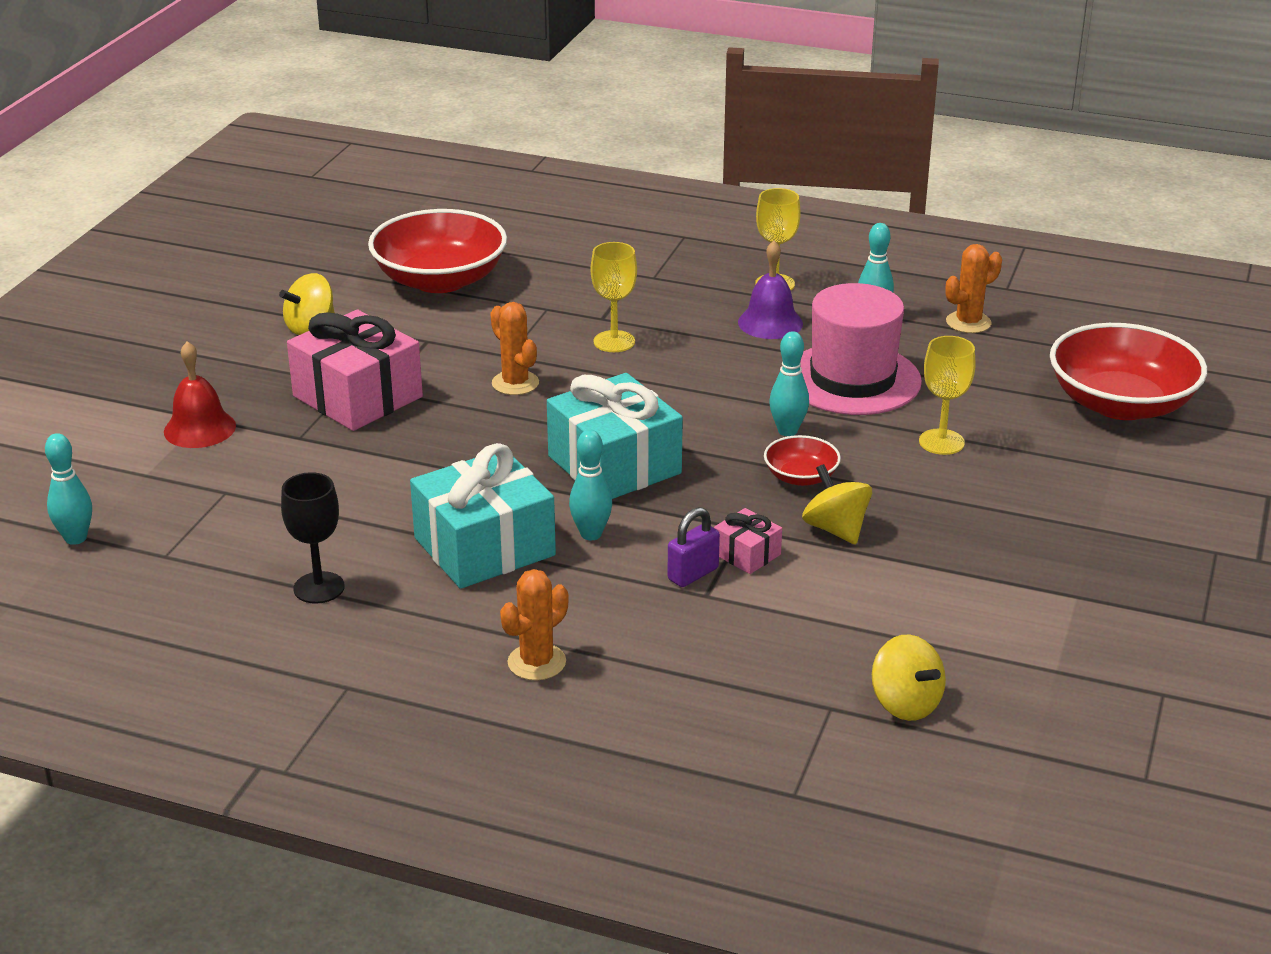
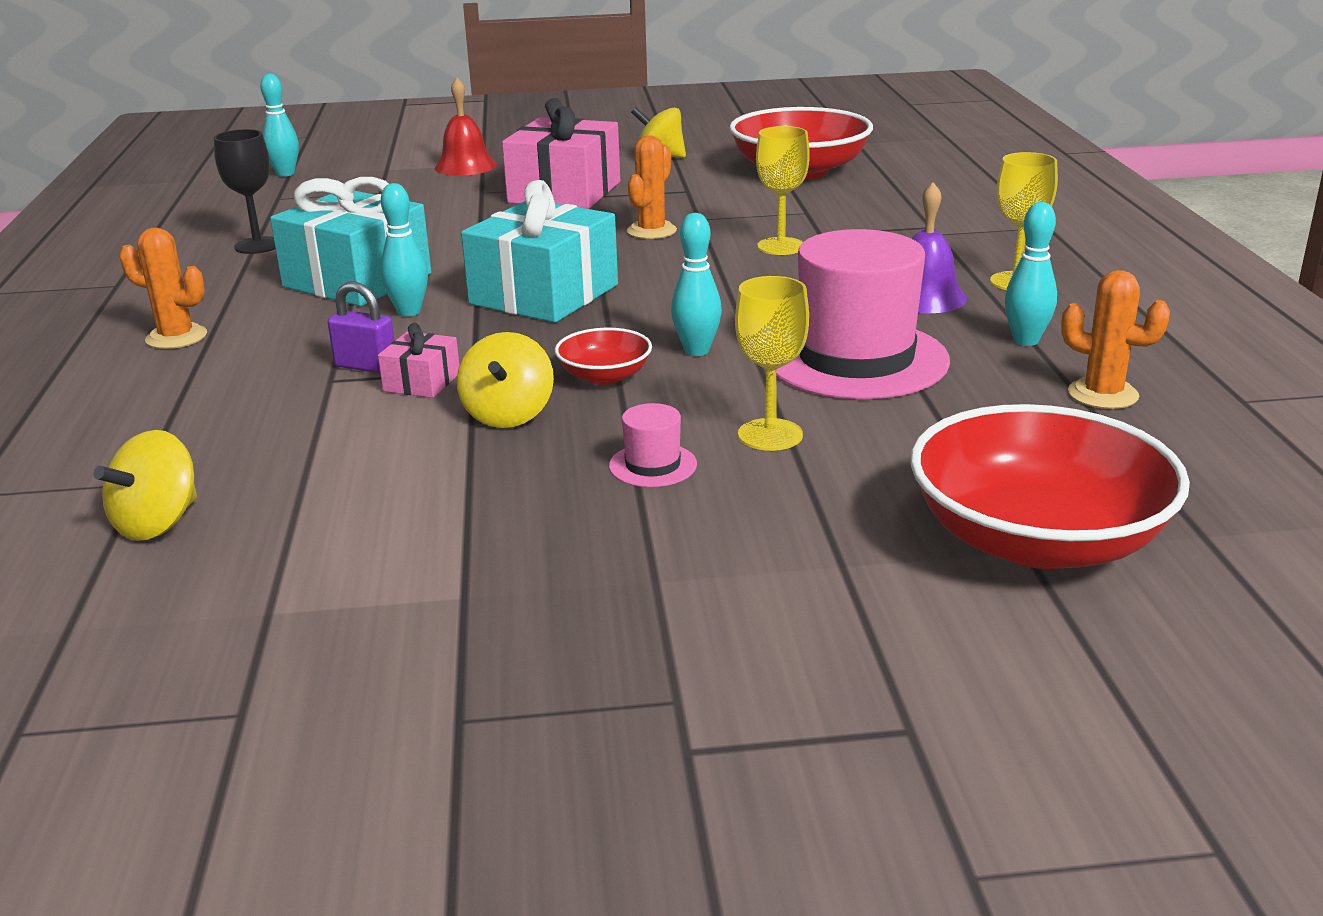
camera: 65 degrees right, 5 degrees down
yellow spinning top [802,464,872,545] -> yellow spinning top turned 150 degrees clockwise [457,332,554,428]
none -> pink hat [609,403,697,487]

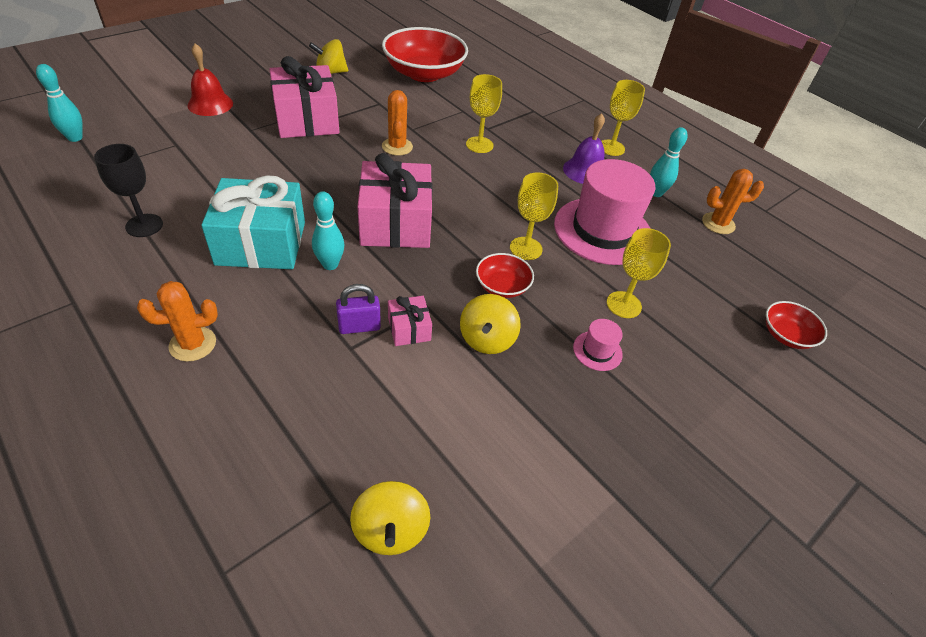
camera: 40 degrees left, 20 degrees up
yellow spinning top [457,332,554,428] -> yellow spinning top turned 45 degrees clockwise [460,294,521,354]
turquoise gift [461,180,618,323] -> pink gift [357,153,433,248]
turquoise bowling pin [671,213,722,356] -> yellow goblet [510,172,558,260]
red bowl [910,404,1190,569] -> red bowl [766,301,827,349], size x0.47

